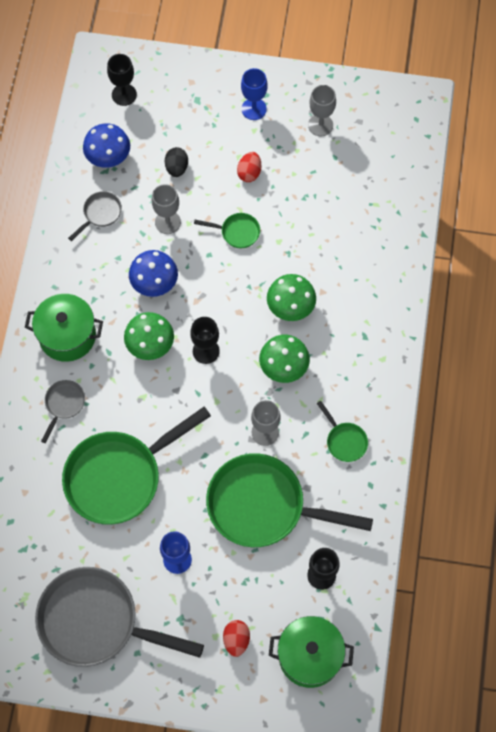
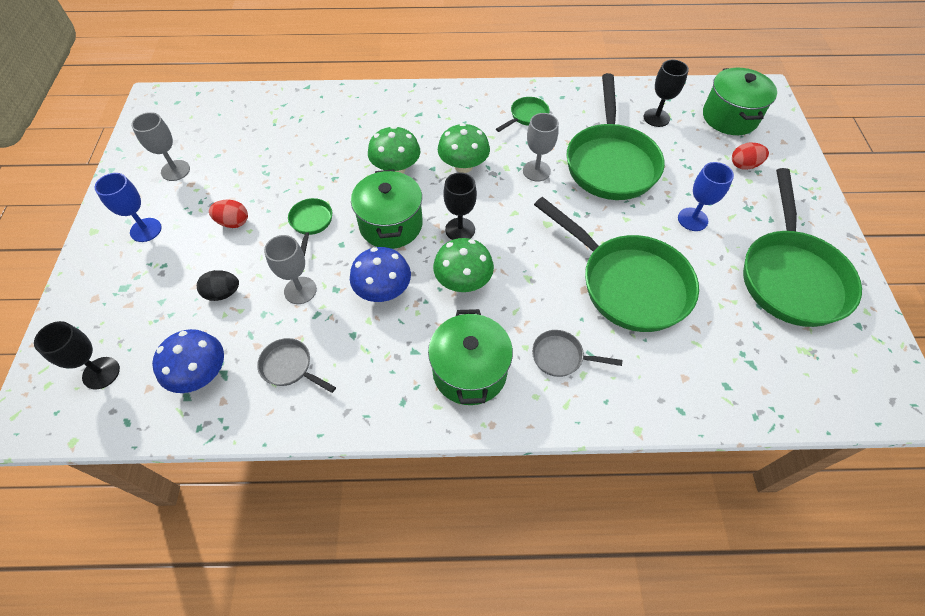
camera: 100 degrees left, 10 degrees down
grey pan [35,567,204,667] -> green pan [743,168,862,327]
none -> green pot [351,169,423,249]

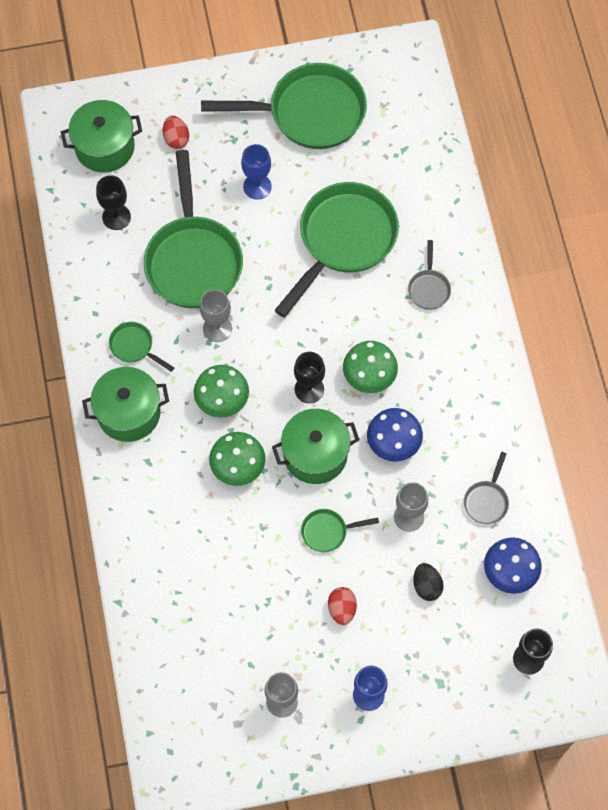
camera: 100 degrees left, 10 degrees up
green pot [428,309,513,405] -> green pot moved to [82,367,169,442]
green pan [566,73,665,200] -> green pan turned 90 degrees clockwise [144,150,243,308]

